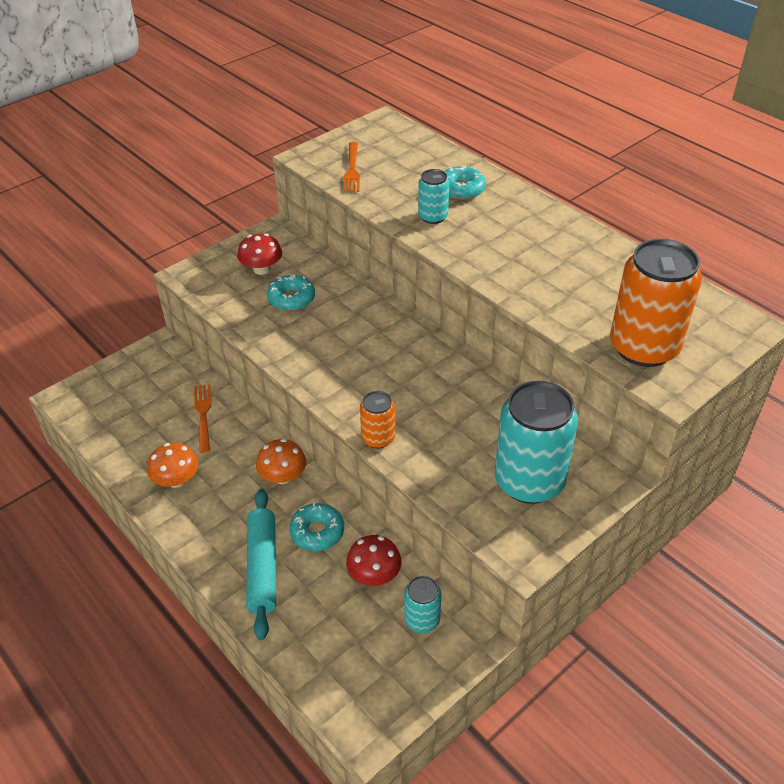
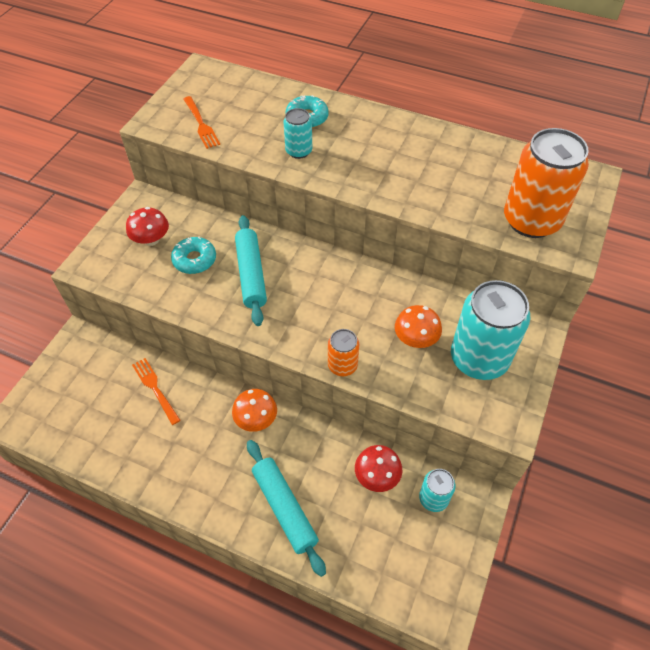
camera: 25 degrees left, 10 degrees up
orange mushroom [147,443,198,488] -> orange mushroom moved to [395,305,442,348]
turquoise donut [289,502,344,551] -> none
none -> turquoise rolling pin [235,215,267,326]

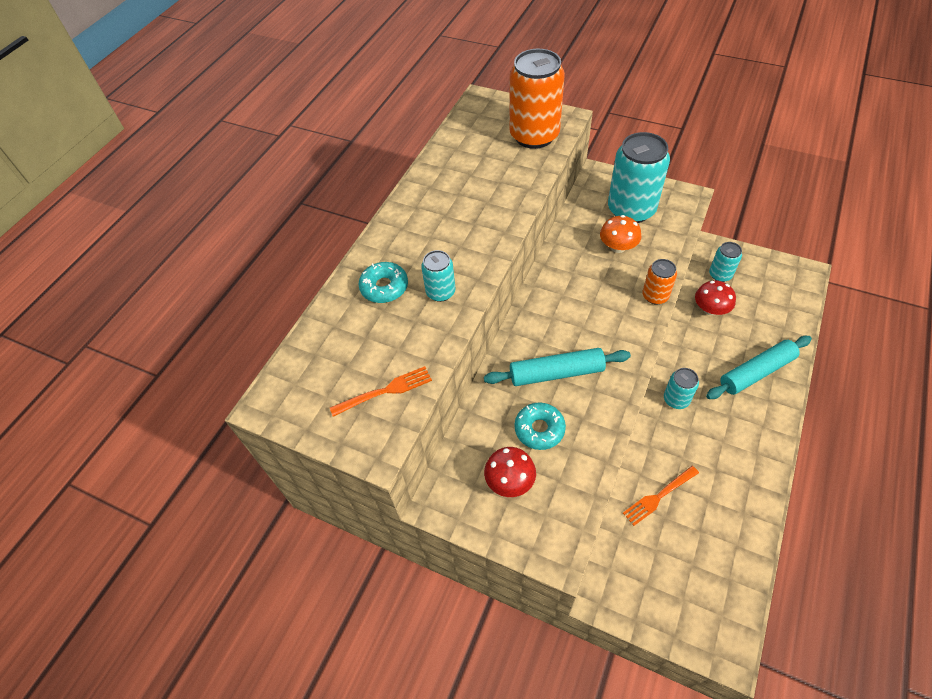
camera: 85 degrees left, 0 degrees up
orange mushroom [232,389,277,432] -> turquoise can [664,368,699,409]

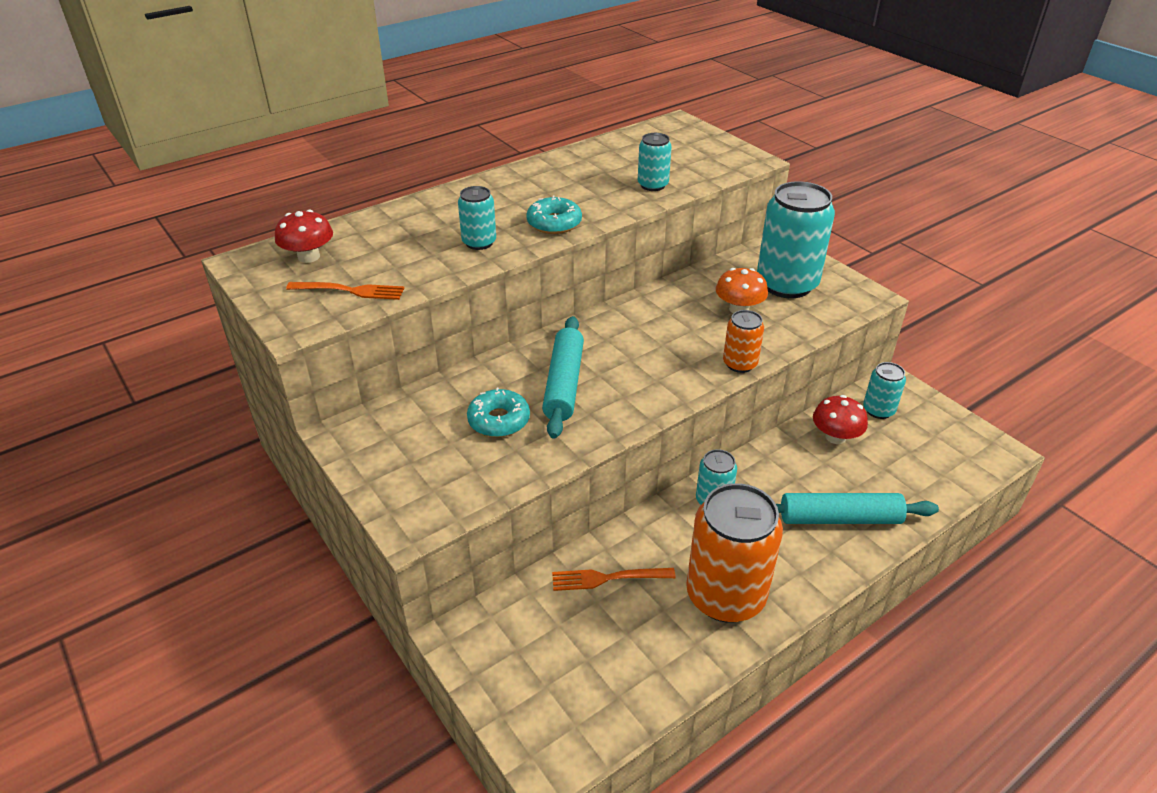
camera: 25 degrees right, 15 degrees down
turquoise donut [358,262,408,303] -> turquoise donut moved to [526,195,582,234]
turquoise rolling pin [484,348,631,386] -> turquoise rolling pin turned 75 degrees clockwise [542,316,584,439]
red mushroom [484,447,536,497] -> red mushroom moved to [275,210,333,263]
orange can [509,49,565,149] -> orange can moved to [686,483,783,623]
none -> turquoise can [638,133,672,191]

